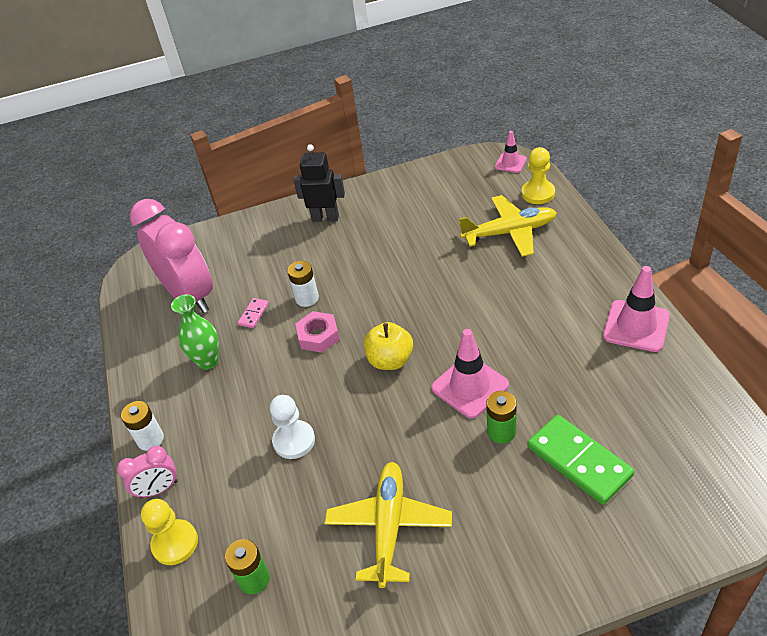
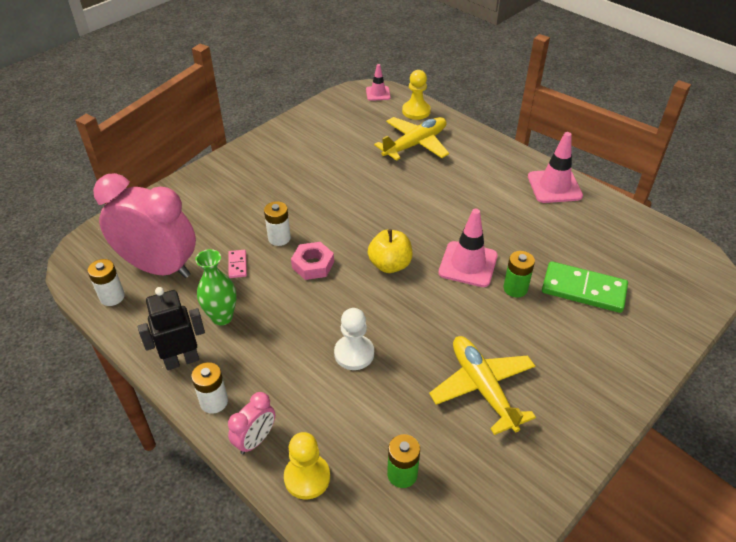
camera: 35 degrees left, 0 degrees up
black robot [293,144,345,222] -> black robot moved to [138,287,205,370]
none -> white battery [88,259,125,306]

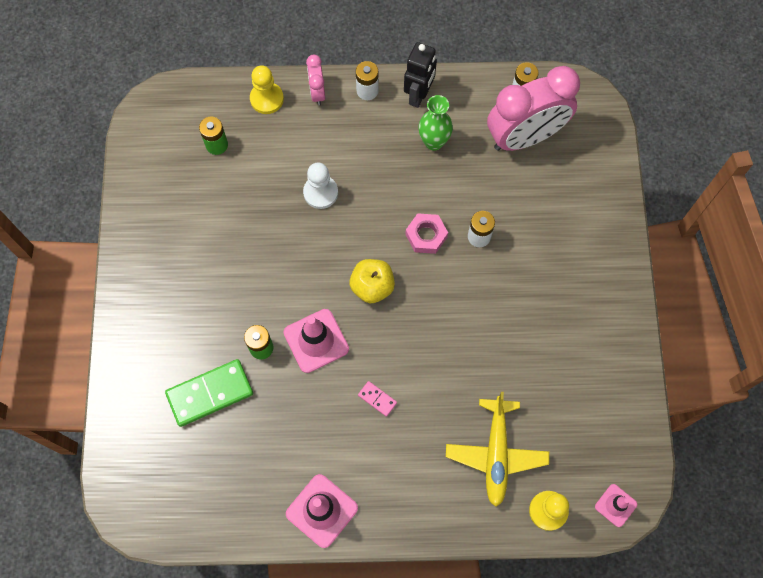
camera: 135 degrees right, 25 degrees up
pink domino [228,250,247,278] -> pink domino moved to [358,381,397,417]
yellow plane [429,336,536,435] -> none

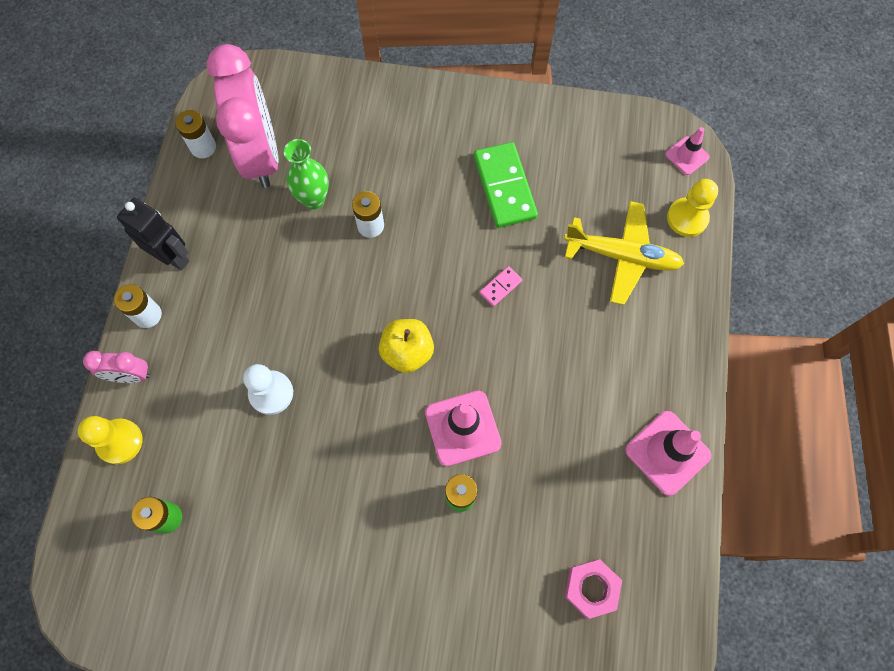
camera: 80 degrees left, 0 degrees up
green domino [165,359,253,427] -> green domino moved to [474,142,538,228]
pink domino [358,381,397,417] -> pink domino moved to [480,266,522,306]
pink nut [405,213,448,254] -> pink nut moved to [565,559,622,619]
green vase [419,95,453,151] -> green vase moved to [284,139,329,210]

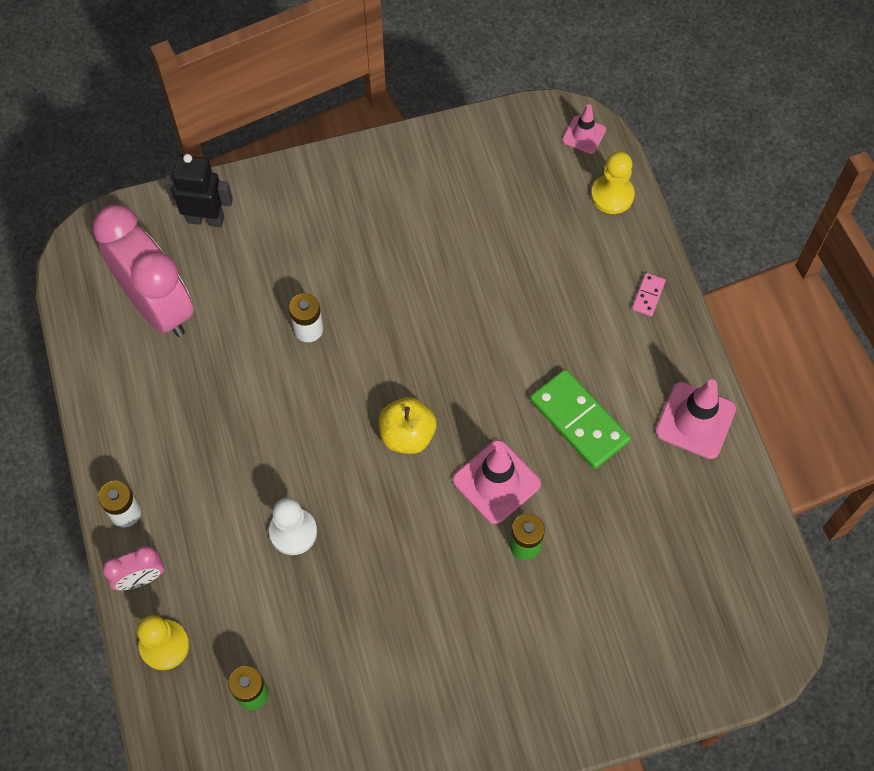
camera: 25 degrees left, 5 degrees down
black robot [117,198,189,271] -> black robot moved to [164,154,233,227]
white battery [175,110,216,158] -> none
green vase [284,139,329,210] -> none
green domino [474,142,538,228] -> green domino moved to [530,369,631,469]
pink domino [480,266,522,306] -> pink domino moved to [632,273,666,316]
yellow plane [564,201,684,305] -> none
pink nut [565,559,622,619] -> none

